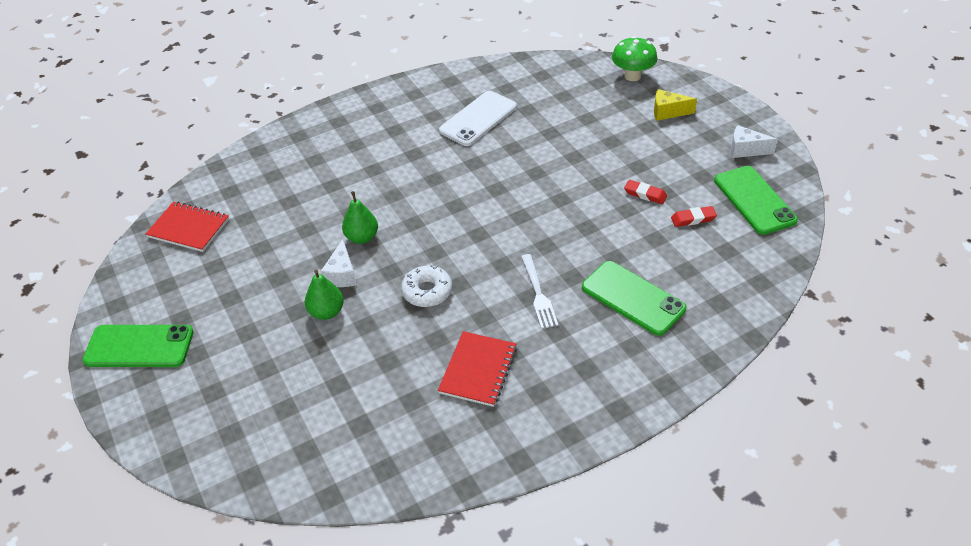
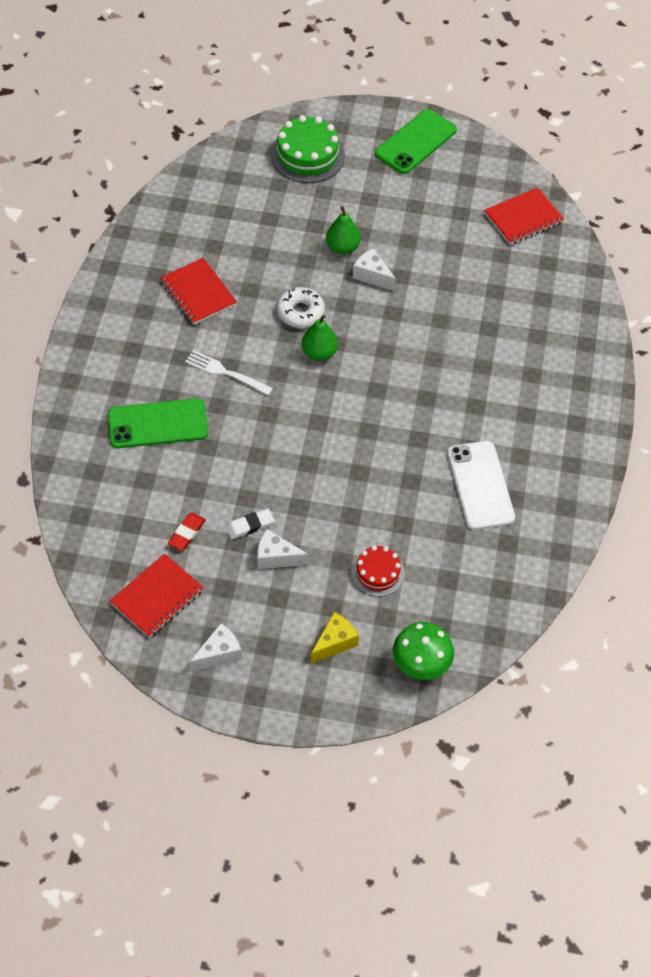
camera: 125 degrees right, 10 degrees up
green pear [342,191,378,244] -> green pear moved to [302,315,338,361]
red eraser [624,180,667,204] -> white eraser [226,509,274,539]
green phone [714,166,798,235] -> red notebook [110,553,204,638]
none -> white cheese [257,529,309,569]
none -> green cake [270,115,345,183]
none -> red cake [351,545,405,597]

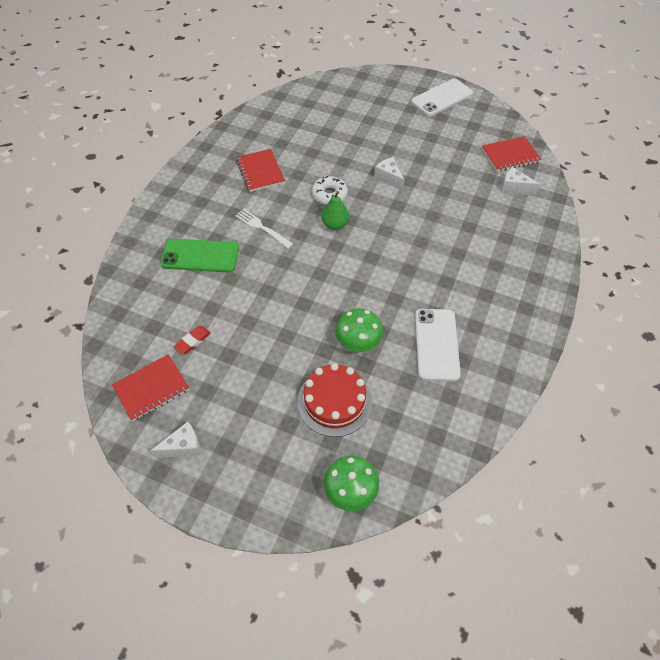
camera: 15 degrees right, 0 degrees up
white eraser [226,509,274,539] -> none
white cheese [257,529,309,569] -> white cheese moved to [501,167,540,195]
green cake [270,115,345,183] -> none
yellow cheese [310,612,359,664] -> none
green pear [326,206,361,255] -> none
red cake [351,545,405,597] -> red cake [297,363,372,437], size x1.65
green phone [375,109,457,174] -> white phone [411,78,473,116]
none -> green mushroom [335,308,383,352]

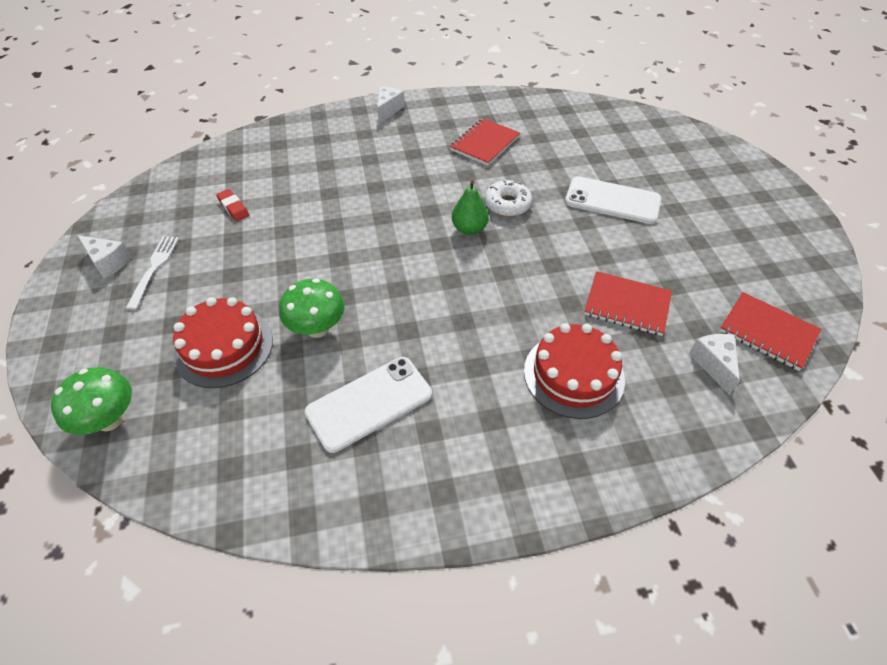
camera: 55 degrees right, 5 degrees down
red notebook [112,354,189,421] -> red notebook moved to [584,271,672,336]
green phone [160,238,239,273] -> none
red eraser [173,326,211,354] -> red eraser turned 45 degrees clockwise [216,189,249,221]
white fork [235,209,293,249] -> white fork moved to [126,236,179,310]
white cheese [374,157,405,191] -> white cheese moved to [377,87,405,123]
white phone [411,78,473,116] -> white phone moved to [565,176,661,224]
none -> red cake [524,323,625,419]

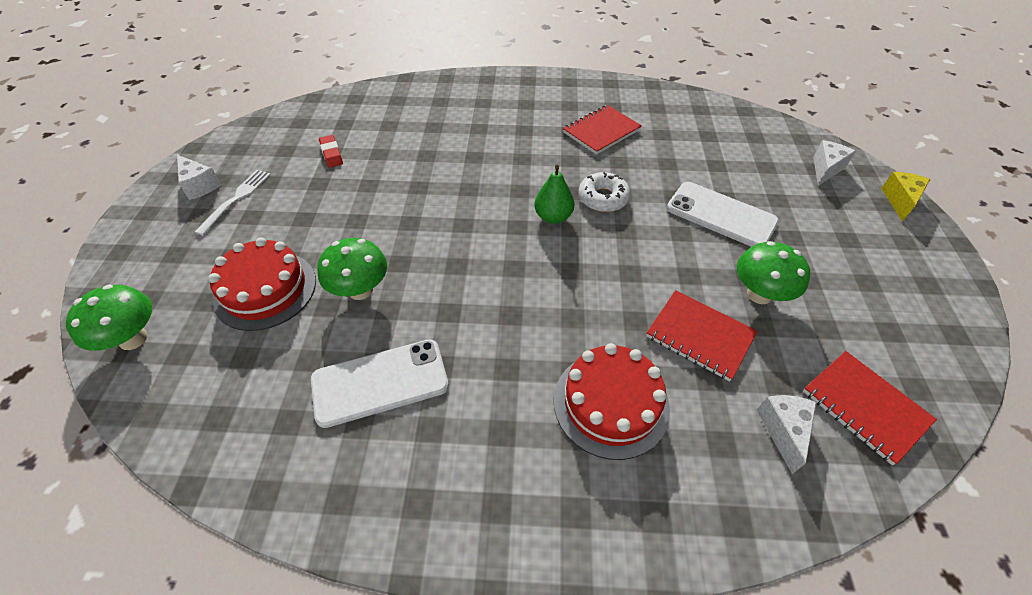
camera: 15 degrees right, 0 degrees up
white cheese [377,87,405,123] -> white cheese moved to [813,140,856,186]
none -> green mushroom [737,241,810,304]
none -> yellow cheese [881,172,930,222]

